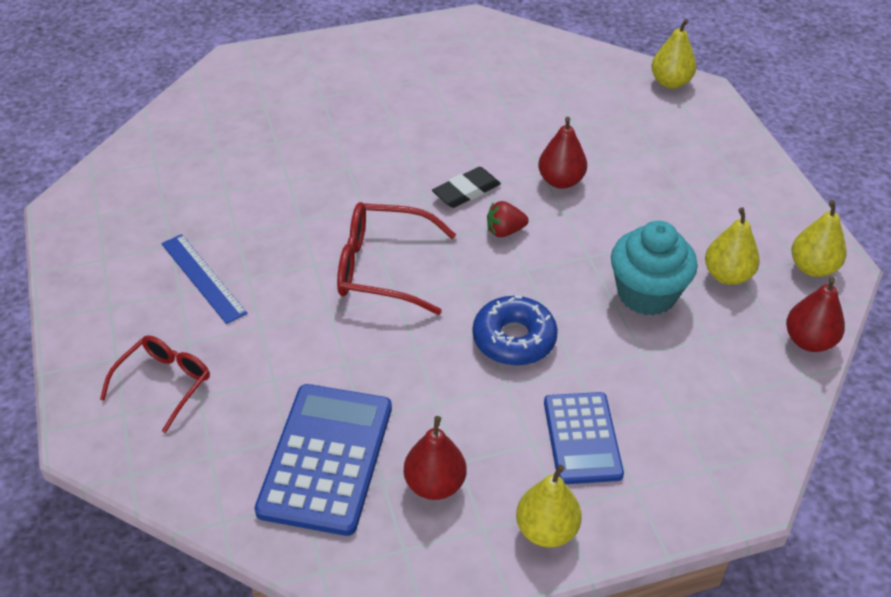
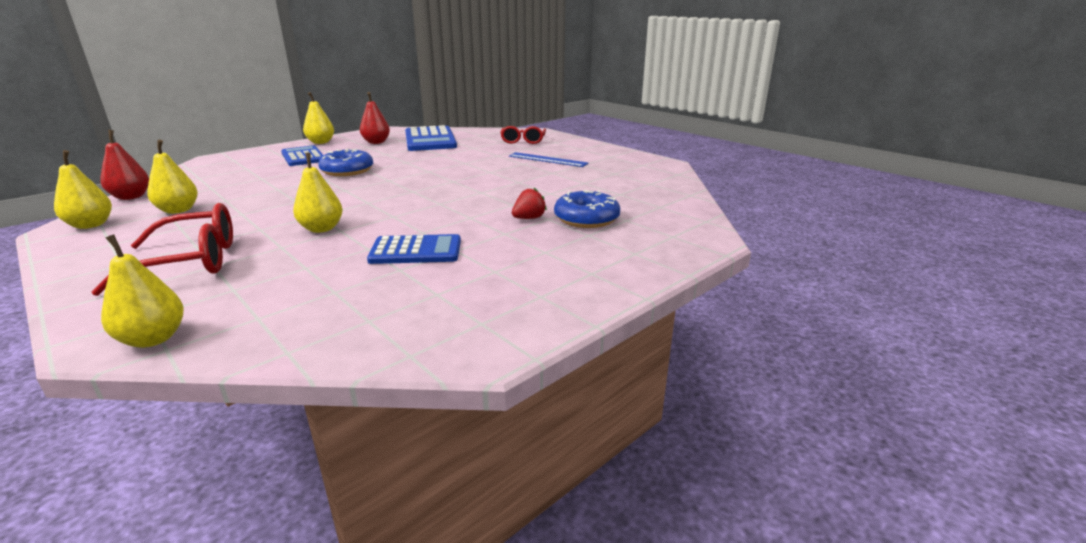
camera: 155 degrees right, 20 degrees down
red glasses [337,202,456,315] -> red glasses moved to [91,203,233,296]
black eraser [432,167,501,208] -> none
red strawberry [487,201,529,237] -> red strawberry moved to [512,188,547,219]
red pear [538,117,587,189] -> yellow pear [293,153,343,233]
turquoise cupcake [611,221,698,316] -> none
none -> blue calculator [367,234,461,264]
none -> blue donut [554,190,620,228]

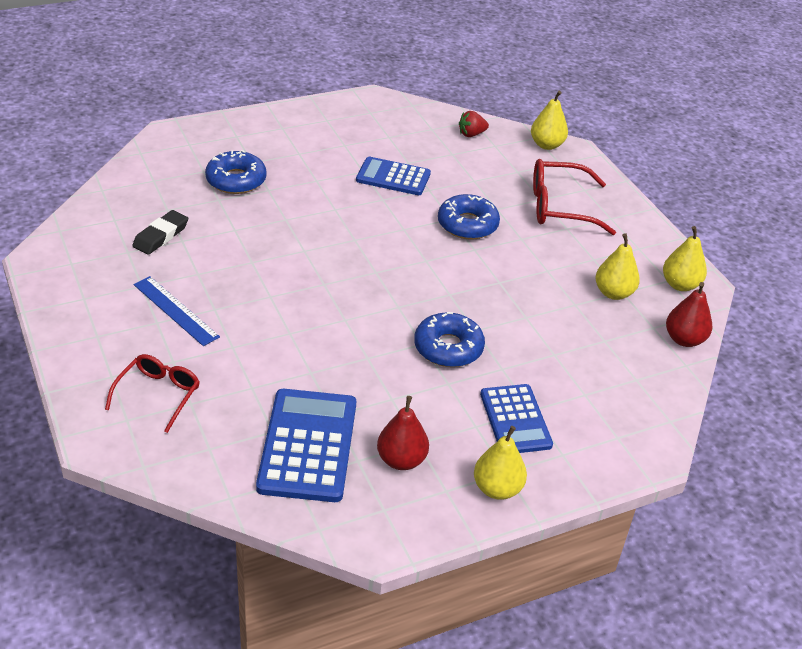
camera: 165 degrees left, 15 degrees up
yellow pear [293,153,343,233] -> blue donut [438,194,500,240]
red strawberry [512,188,547,219] -> red strawberry moved to [459,111,489,137]
none -> black eraser [132,210,188,255]

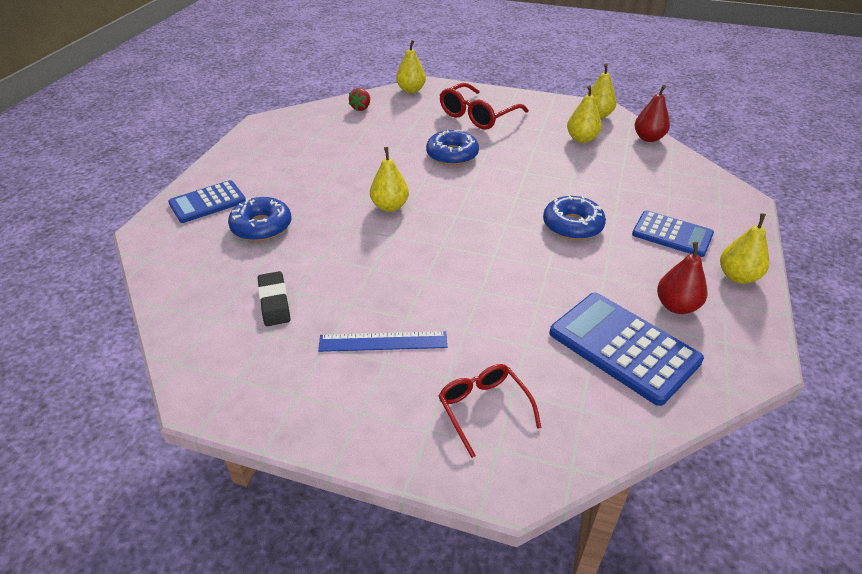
camera: 45 degrees left, 0 degrees up
blue calculator [356,157,431,195] -> blue calculator moved to [168,180,246,223]
none -> yellow pear [370,147,409,212]

